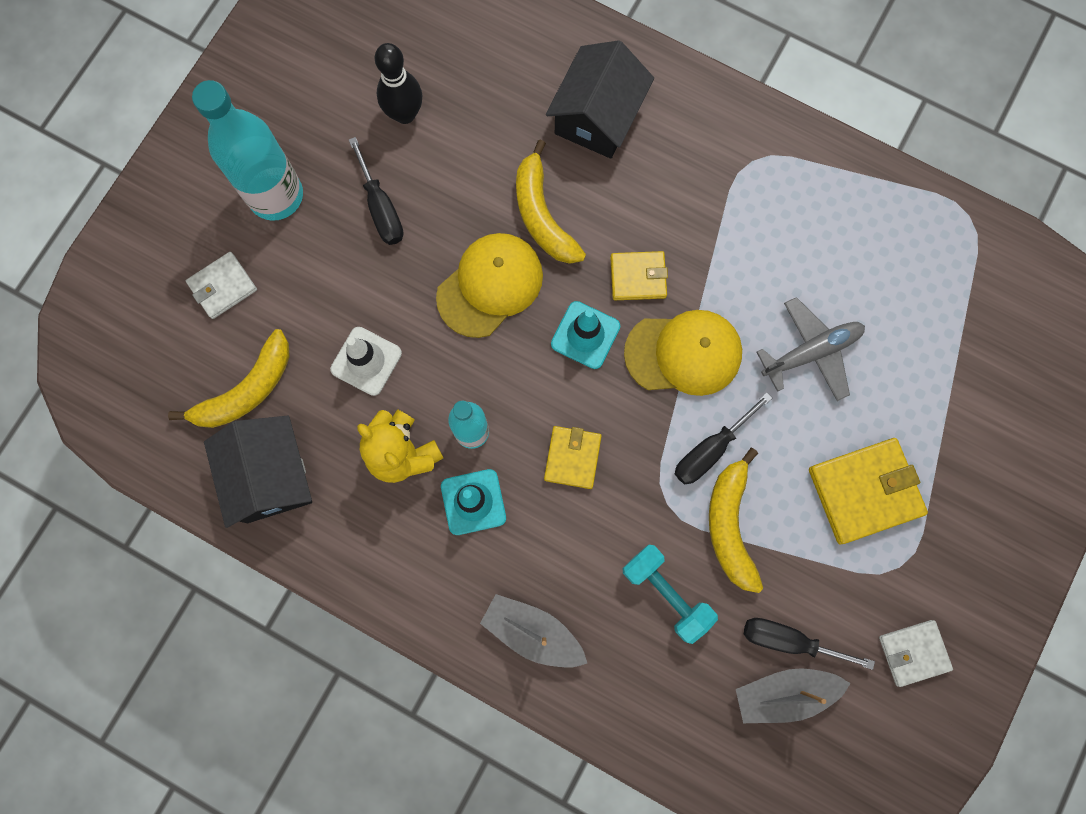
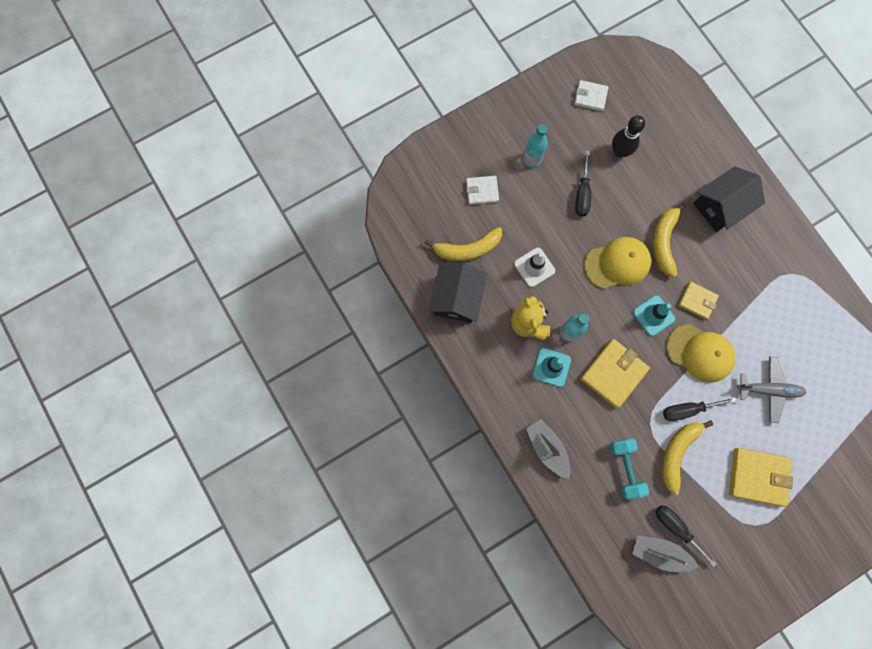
camera: 30 degrees right, 0 degrees up
turquoise bottle [192,80,303,221] -> turquoise bottle [523,124,548,168], size x0.58
yellow wallet [544,426,602,489] -> yellow wallet [580,339,650,409], size x1.65
white wallet [879,620,953,687] -> white wallet moved to [574,80,609,111]

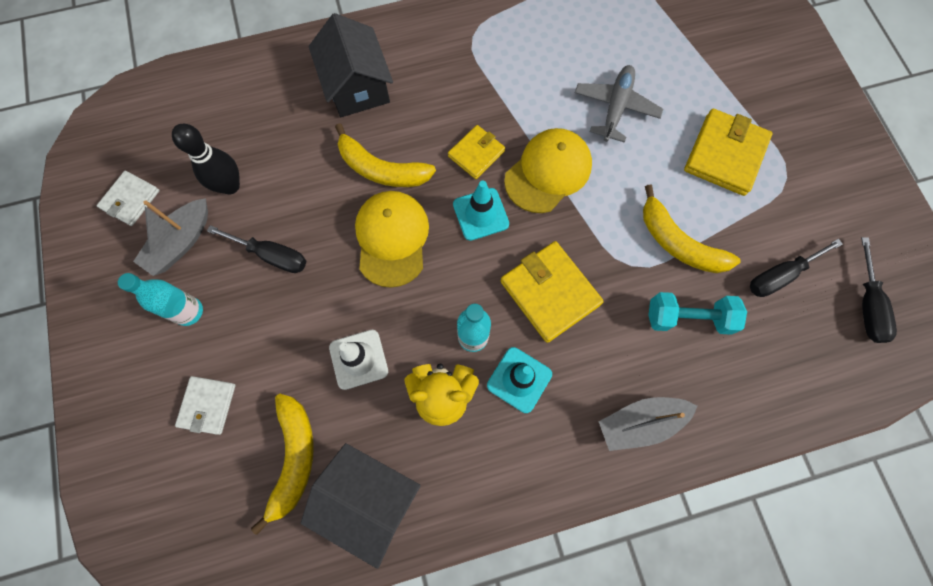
camera: 75 degrees left, 5 degrees down
grey boat [633,535,699,572] -> grey boat moved to [133,198,208,276]
black screwdriver [663,397,736,421] -> black screwdriver moved to [861,237,897,343]

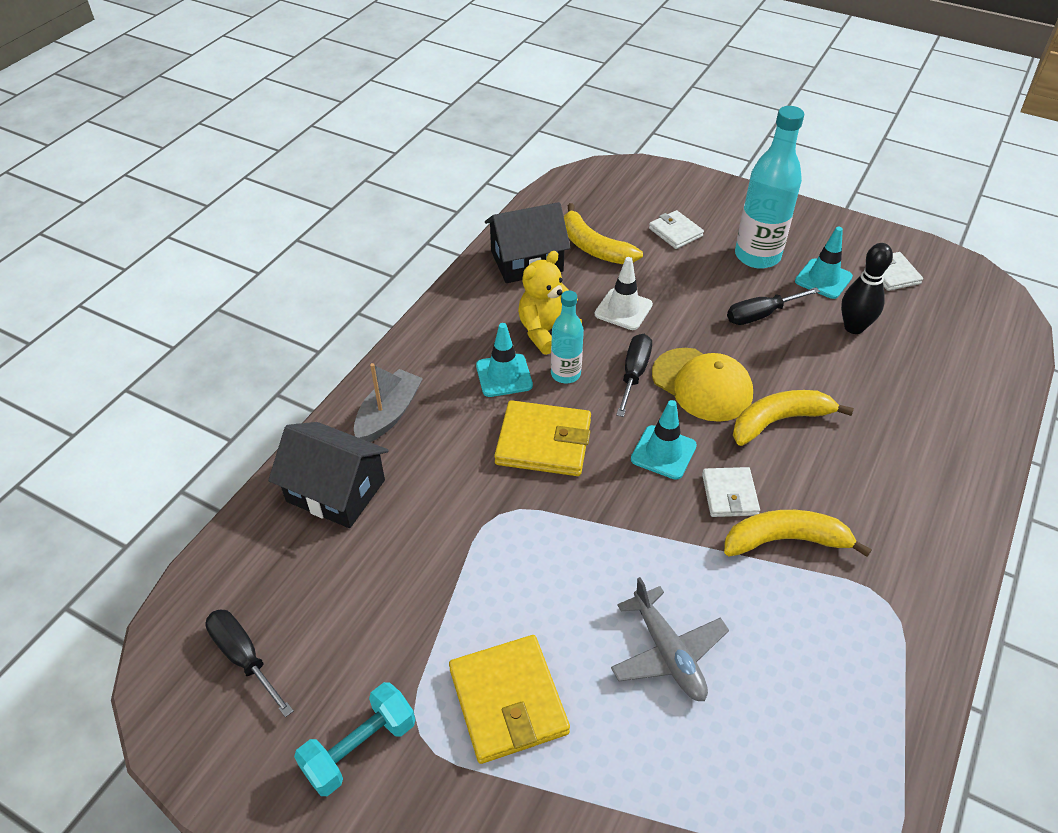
camera: 135 degrees right, 25 degrees down
turquoise bottle [118,273,203,326] -> turquoise bottle [735,106,804,269], size x1.73
grey boat [133,198,208,276] -> turquoise traffic cone [795,227,853,299]
black house [309,13,393,117] -> black house moved to [268,422,389,528]
yellow wallet [448,125,505,179] -> white wallet [702,467,760,517]
yellow cap [504,128,592,213] -> none
yellow banana [643,184,741,273] -> yellow banana moved to [724,510,872,557]
turquoise dumbbell [648,292,747,335] -> turquoise dumbbell moved to [294,682,415,796]
black screwdriver [750,239,843,297] -> black screwdriver moved to [616,334,652,417]

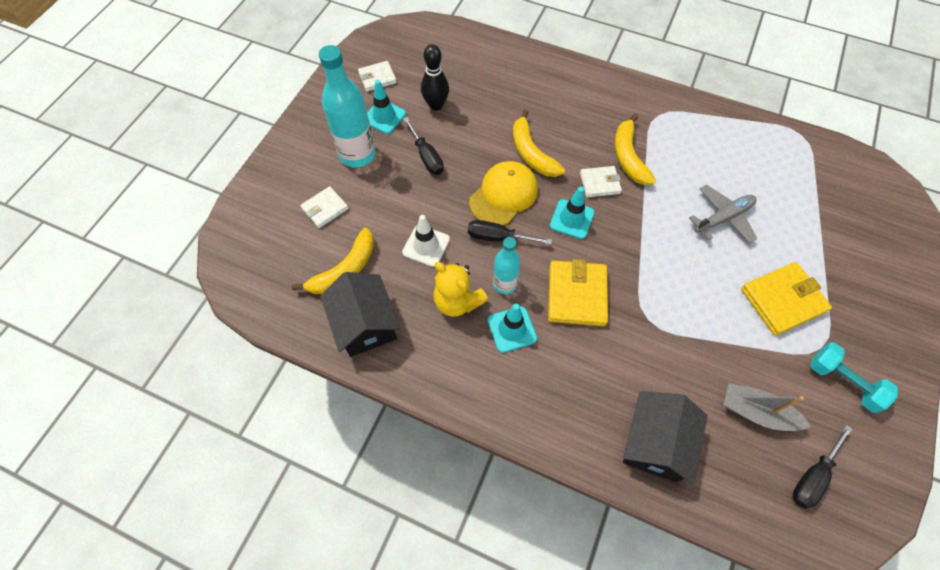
camera: 95 degrees left, 15 degrees up
grey boat [354,363,423,442] -> grey boat moved to [724,383,811,431]

